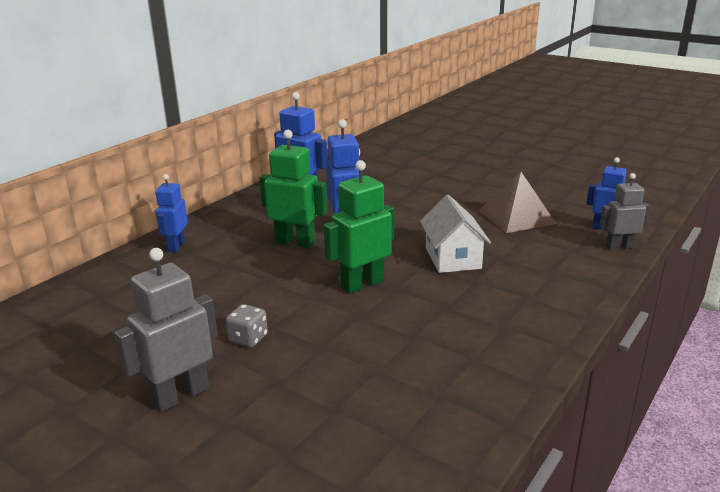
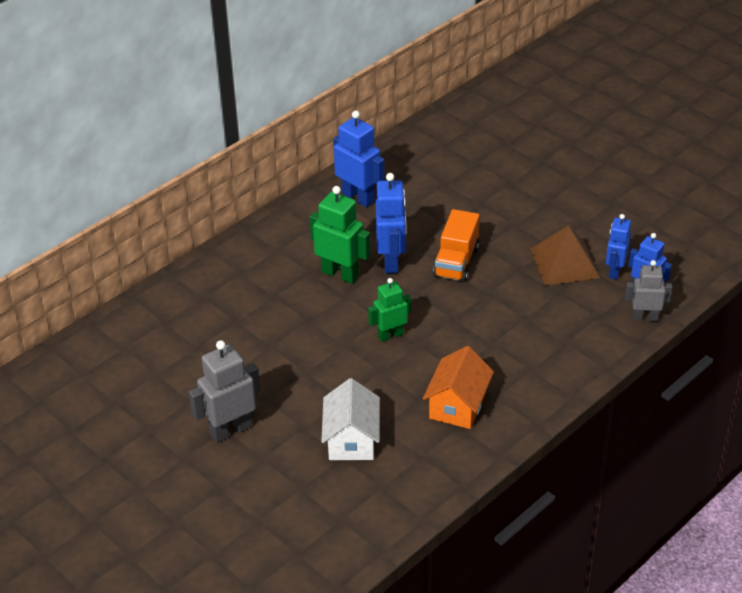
camera: 10 degrees right, 15 degrees up
blue robot [156,174,188,252] -> blue robot moved to [606,214,631,279]
grey dice [226,304,268,348] -> none
green robot [324,160,394,294] -> green robot [368,278,411,342], size x0.66
white house [420,195,491,273] -> white house moved to [321,378,380,460]
none -> orange house [423,346,494,429]
none -> orange truck [433,209,480,283]

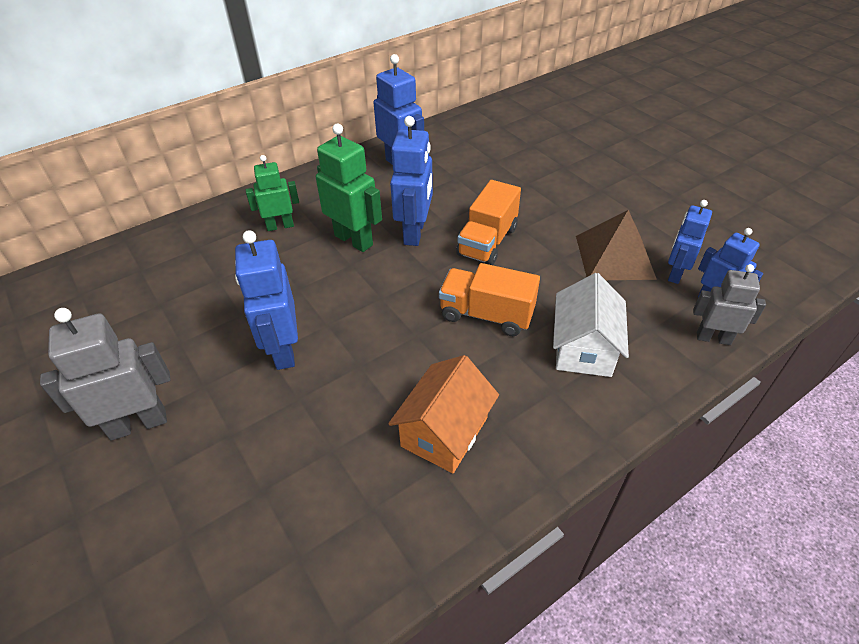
camera: 10 degrees right, 5 degrees up
white house [321,378,380,460] -> white house moved to [553,273,629,377]
green robot [368,278,411,342] -> green robot moved to [246,155,299,231]
none -> blue robot [235,230,298,370]
none -> orange truck [439,263,540,336]

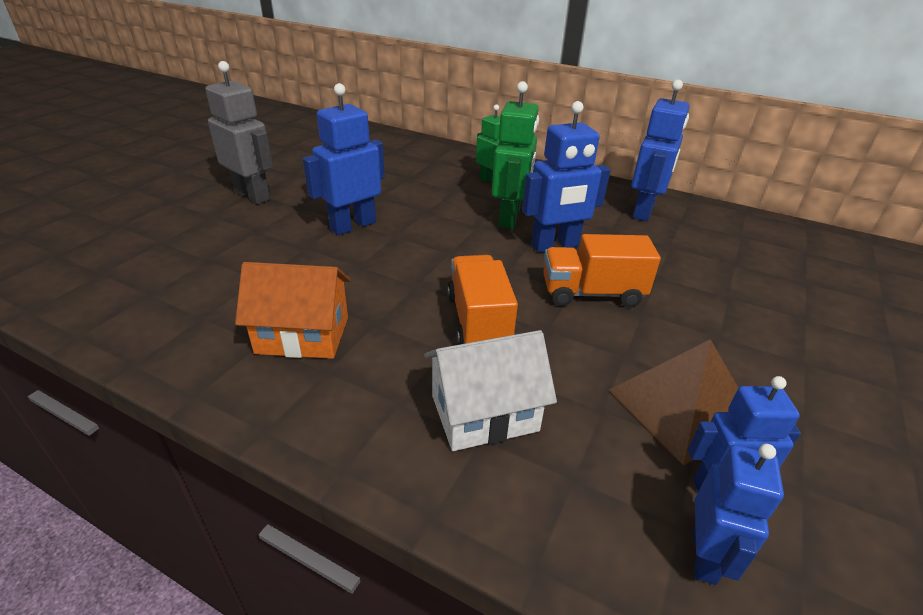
camera: 60 degrees right, 10 degrees down
grey robot [693,264,766,345] -> none

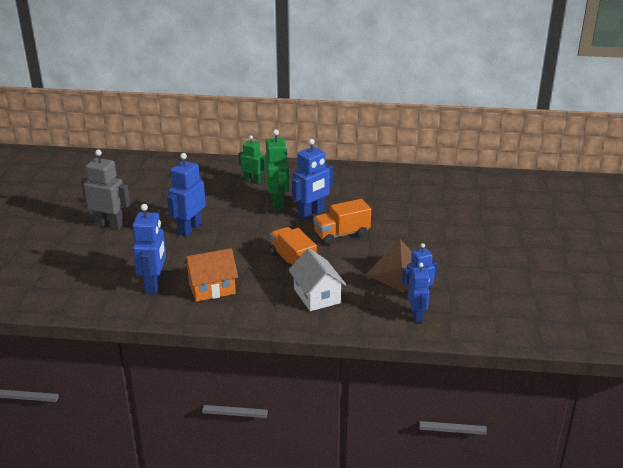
camera: 20 degrees left, 5 degrees down
white house [424,330,557,451] -> white house turned 75 degrees counterclockwise [289,248,347,311]
blue robot [631,80,690,221] -> blue robot moved to [132,204,166,294]

